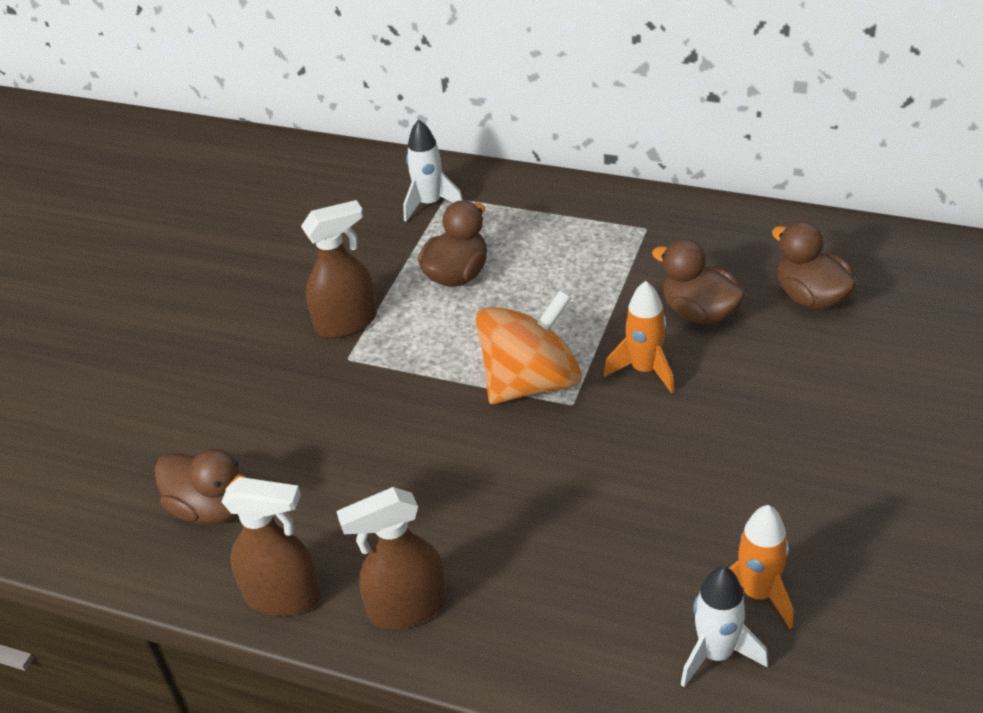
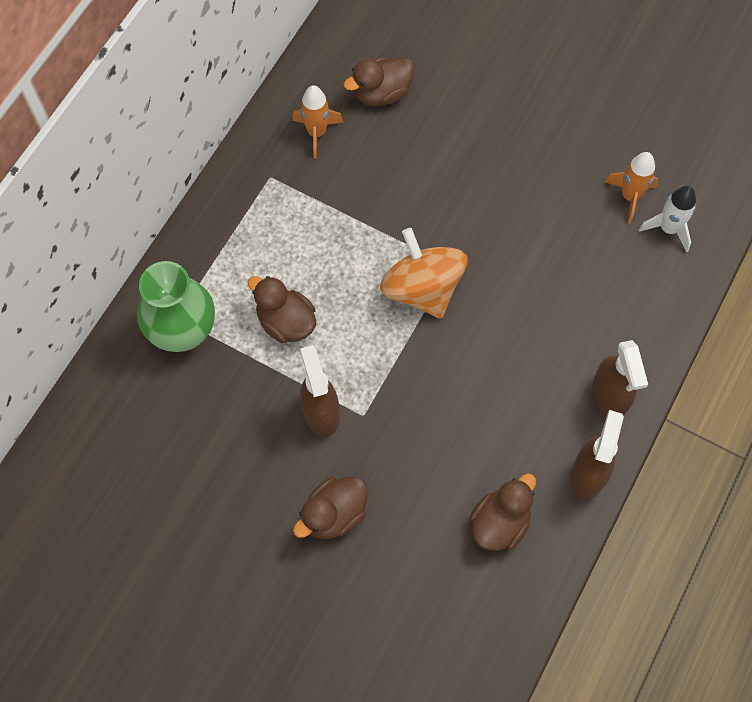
camera: 85 degrees left, 25 degrees up
white rocket [403,119,463,222] -> green vase [137,261,215,352]
orange rocket [604,281,674,394] -> orange rocket moved to [292,85,344,159]
brown duck [652,239,745,325] -> brown duck moved to [293,477,367,539]

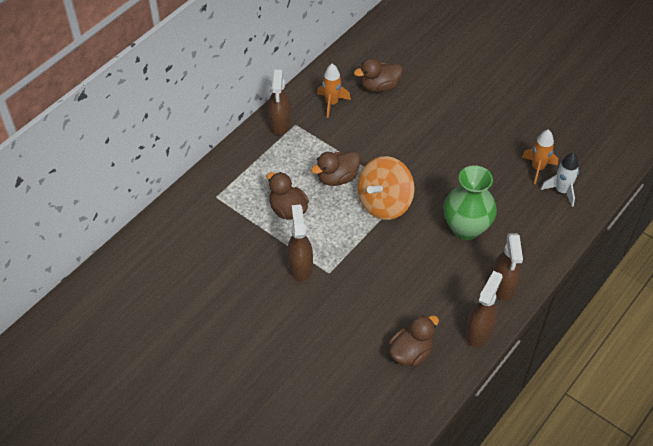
camera: 10 degrees right, 15 degrees down
green vase [137,261,215,352] -> green vase moved to [444,165,497,240]
brown duck [293,477,367,539] -> brown duck moved to [311,151,360,186]
orange spinning top [380,228,468,319] -> orange spinning top turned 120 degrees counterclockwise [358,156,415,220]
none -> brown spray bottle [268,70,291,135]

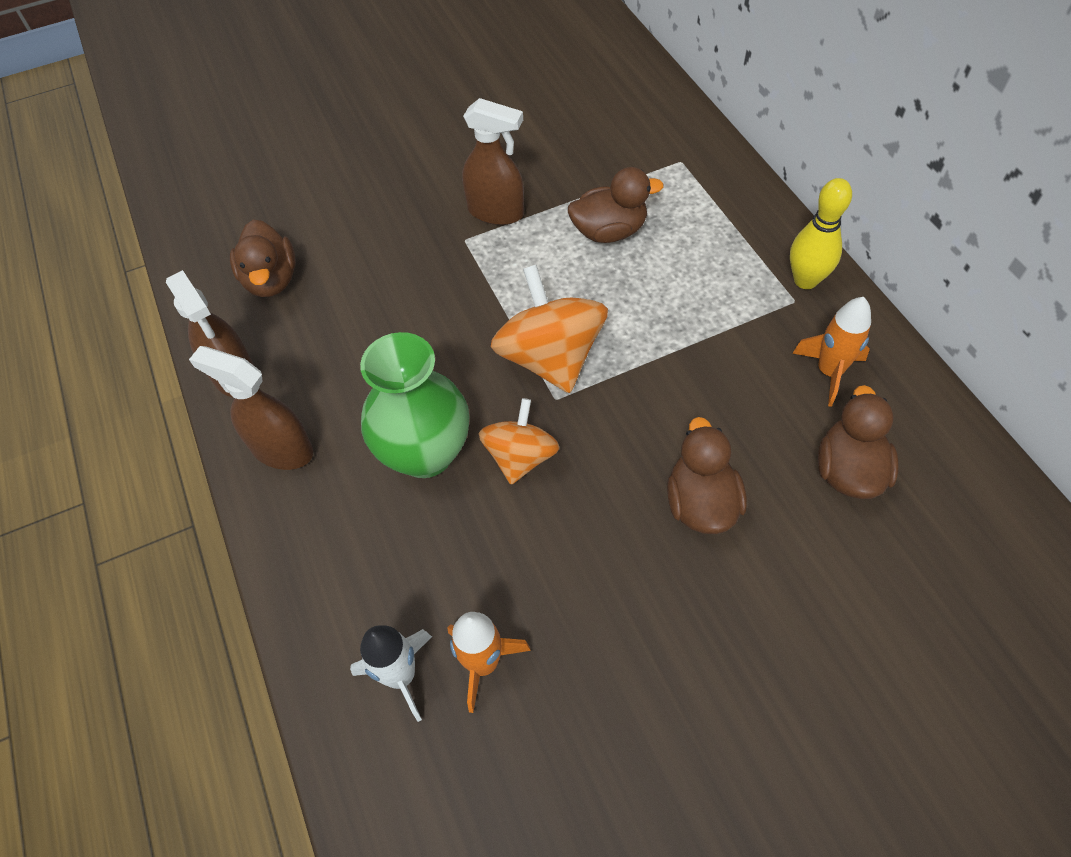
camera: 120 degrees right, 5 degrees up
brown spray bottle [268,70,291,135] -> yellow bowling pin [790,178,852,289]
brown duck [311,151,360,186] -> brown duck moved to [667,417,747,534]
none -> orange spinning top [479,398,560,485]

